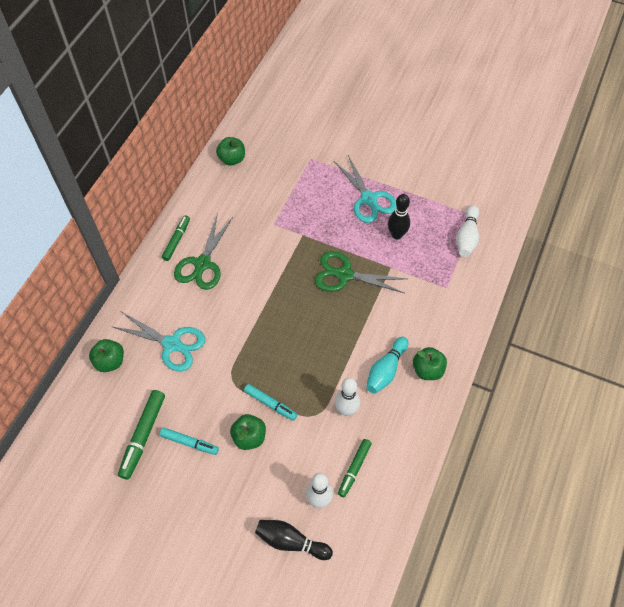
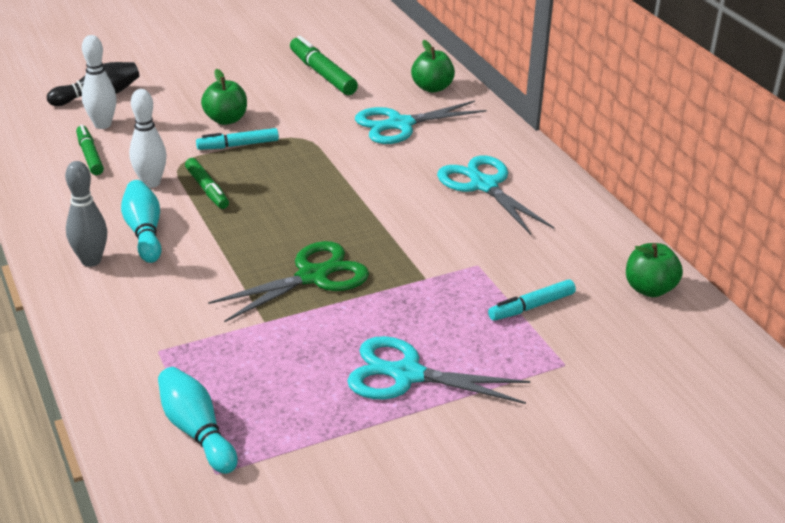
camera: 130 degrees right, 25 degrees down
turquoise marker [160,427,219,455] -> turquoise marker moved to [488,280,576,321]
green marker [162,215,190,261] -> green marker moved to [185,158,229,209]
green scissors [174,215,233,290] -> turquoise scissors [437,155,555,235]
black bowling pin [388,194,410,239] -> none
green apple [413,347,447,380] -> grey bowling pin [65,161,107,267]
white bowling pin [456,205,479,257] -> turquoise bowling pin [158,367,238,474]

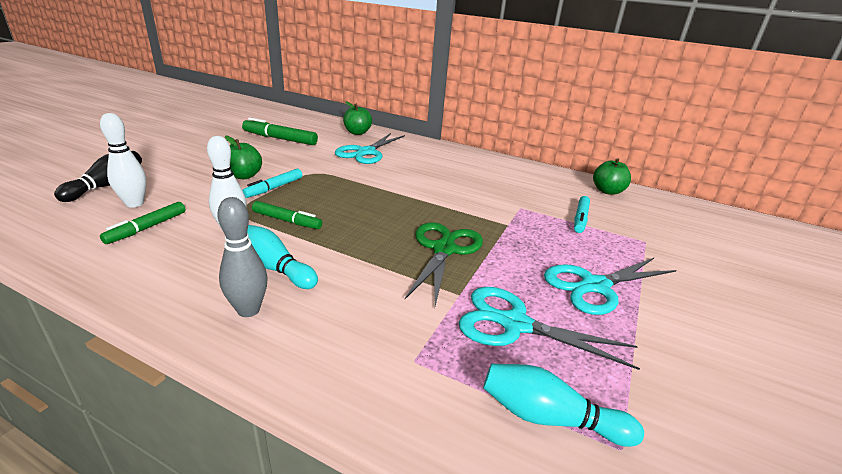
camera: 40 degrees left, 5 degrees down
green marker [76,125,104,175] -> green marker turned 90 degrees counterclockwise [100,202,186,244]
turquoise scissors [437,155,555,235] -> turquoise scissors moved to [459,287,640,370]

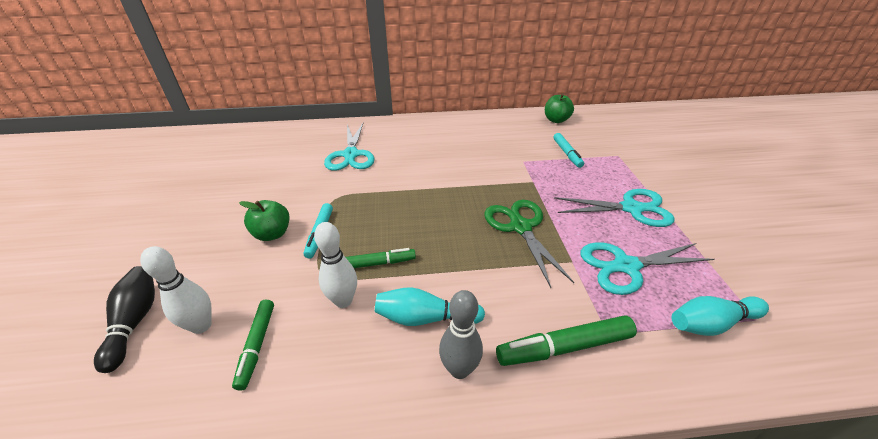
camera: 30 degrees left, 10 degrees up
green marker [242,117,318,145] -> green marker moved to [496,315,637,366]
green apple [343,101,372,135] -> none
turquoise scissors [544,258,677,315] -> turquoise scissors turned 120 degrees counterclockwise [554,189,675,227]

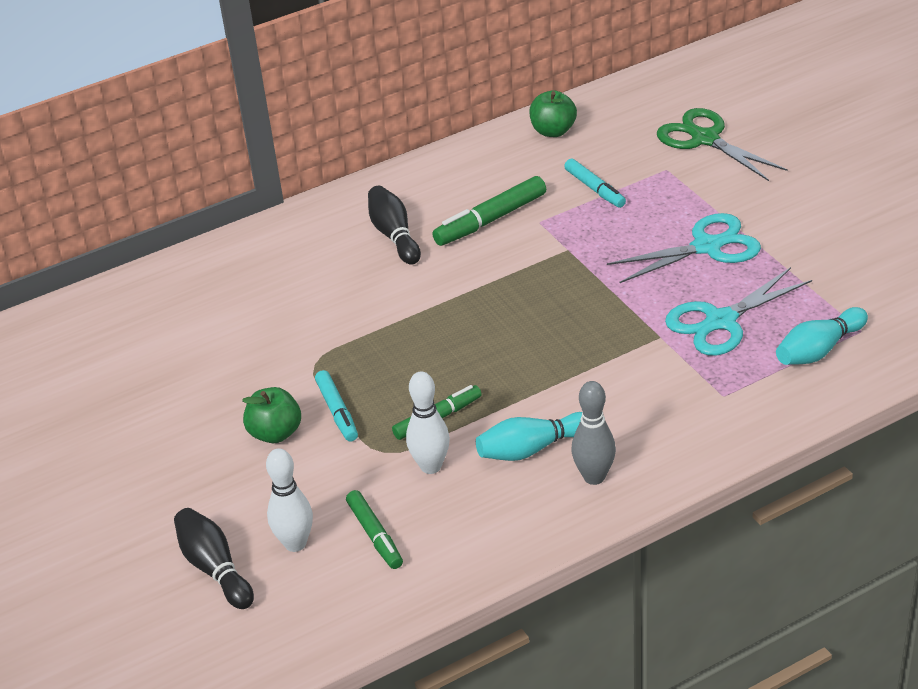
camera: 20 degrees left, 0 degrees up
turquoise scissors [324,123,375,171] -> none
green scissors [484,200,574,288] -> green scissors moved to [657,108,788,181]
green marker [496,315,637,366] -> green marker moved to [432,176,546,246]
none -> black bowling pin [368,186,421,265]

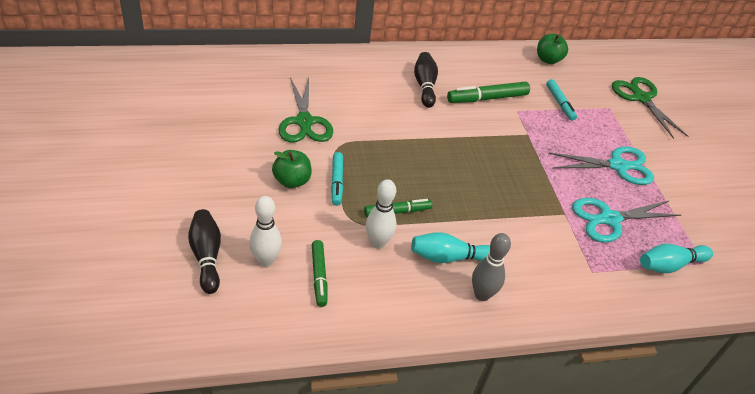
camera: 10 degrees right, 5 degrees up
none -> green scissors [278,77,333,143]

